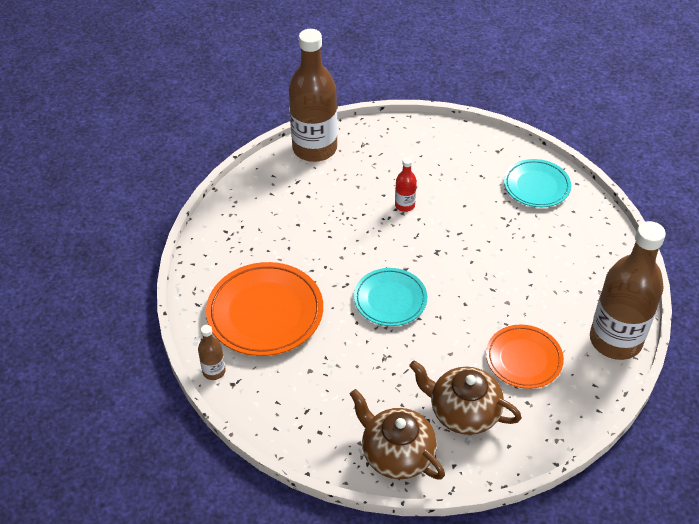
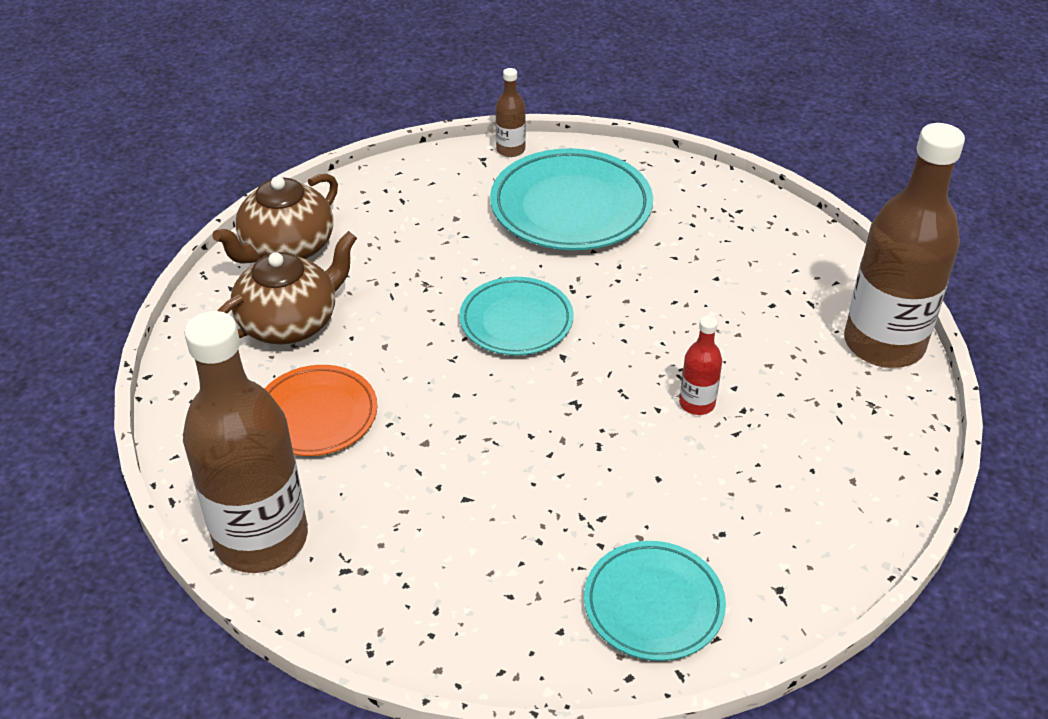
camera: 115 degrees right, 5 degrees down
orange plate [206,262,323,356] -> turquoise plate [490,148,653,250]
brown teapot [350,389,445,480] -> brown teapot turned 150 degrees clockwise [212,173,338,264]

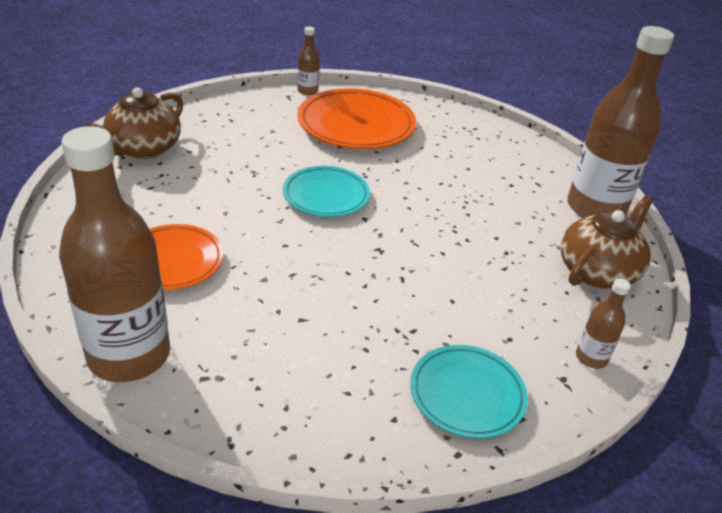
camera: 10 degrees left, 5 degrees down
brown teapot [217,231,357,345] -> brown teapot moved to [561,195,653,289]
turquoise plate [490,148,653,250] -> orange plate [297,88,416,149]
red bottle [679,316,722,415] -> none
none -> brown bottle [576,278,631,369]

